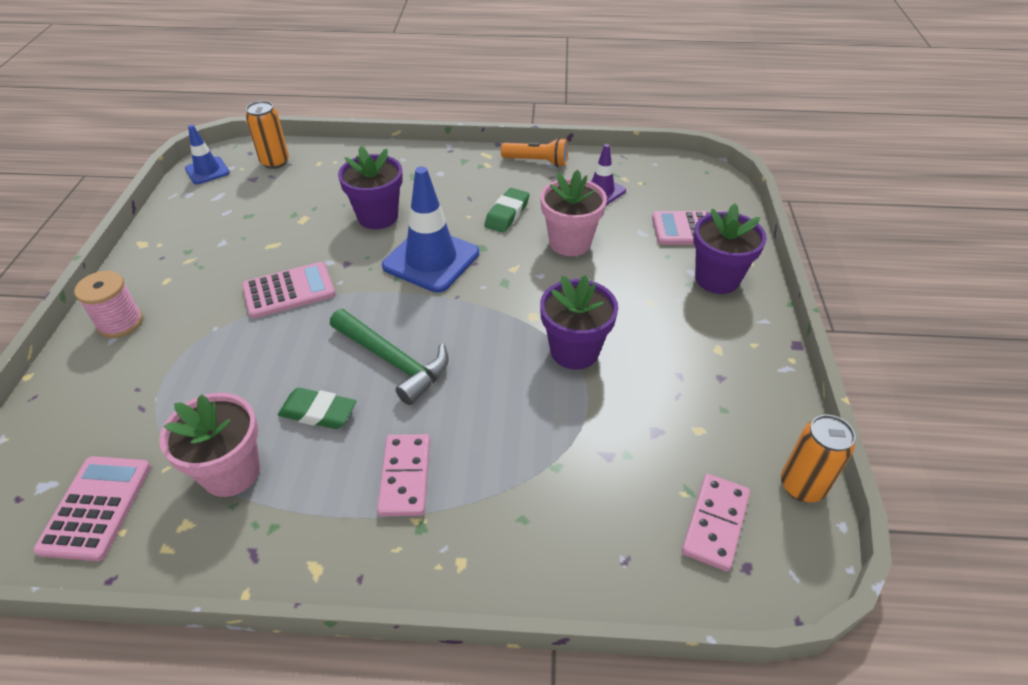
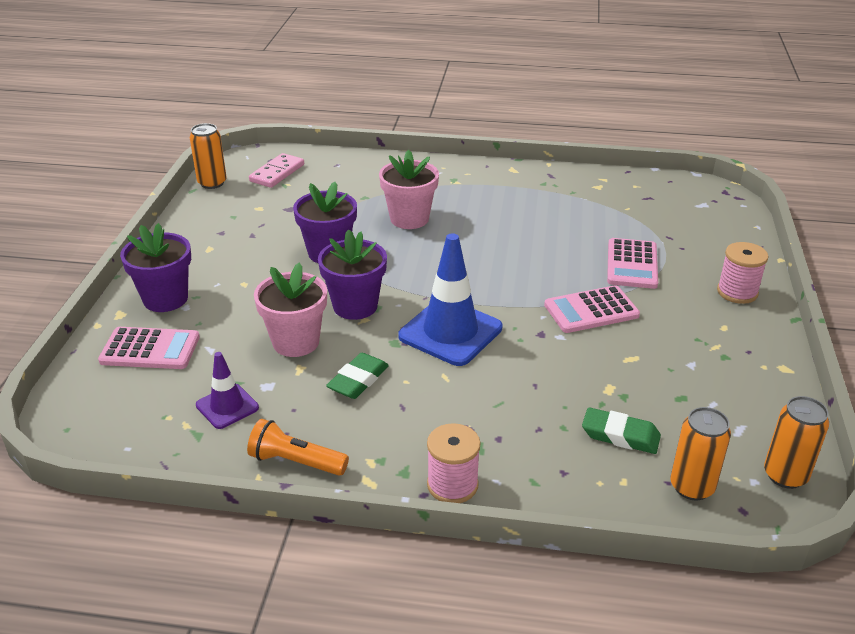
camera: 175 degrees left, 10 degrees down
pink calculator [33,456,151,561] -> pink calculator moved to [607,238,658,289]
pink flower pot [159,393,260,497] -> pink flower pot moved to [379,150,439,229]
blue traffic cone [185,125,230,184] -> orange can [764,396,829,489]
green eraser [278,388,356,429] -> green eraser moved to [582,407,661,454]
green hammer [330,309,449,405] -> none
purple flower pot [338,146,403,229] -> purple flower pot moved to [318,229,387,320]
pink domino [377,434,430,516] -> none
none -> pink spool [427,423,481,503]

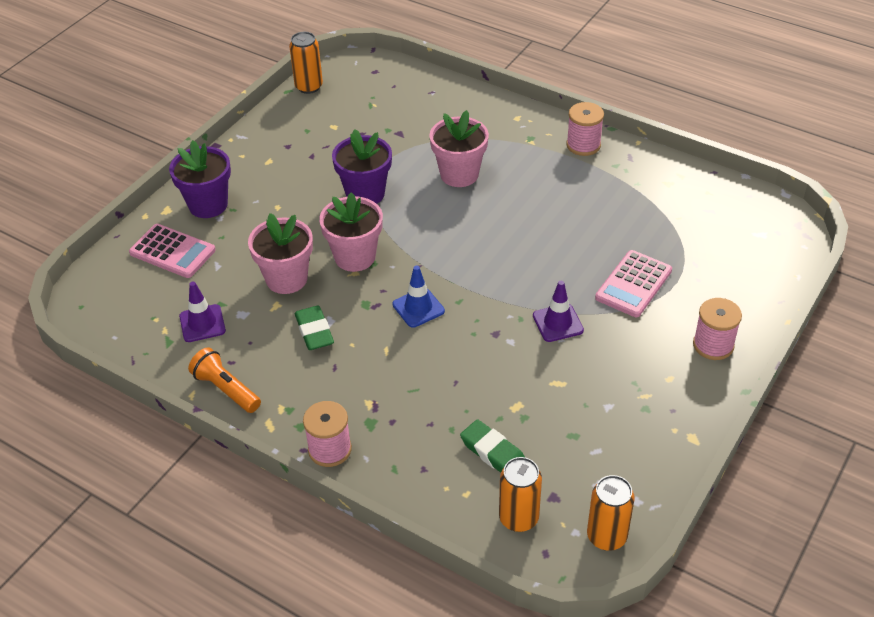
camera: 25 degrees right, 10 degrees up
pink domino [249,153,304,188] -> none
purple flower pot [318,229,387,320] -> pink flower pot [319,192,383,272]
green eraser [326,353,389,399] -> green eraser turned 75 degrees counterclockwise [295,306,334,350]
blue traffic cone [398,233,502,366] -> blue traffic cone [392,266,445,328], size x0.55
pink calculator [544,285,640,333] -> purple traffic cone [533,281,584,342]
none -> pink spool [566,102,604,156]

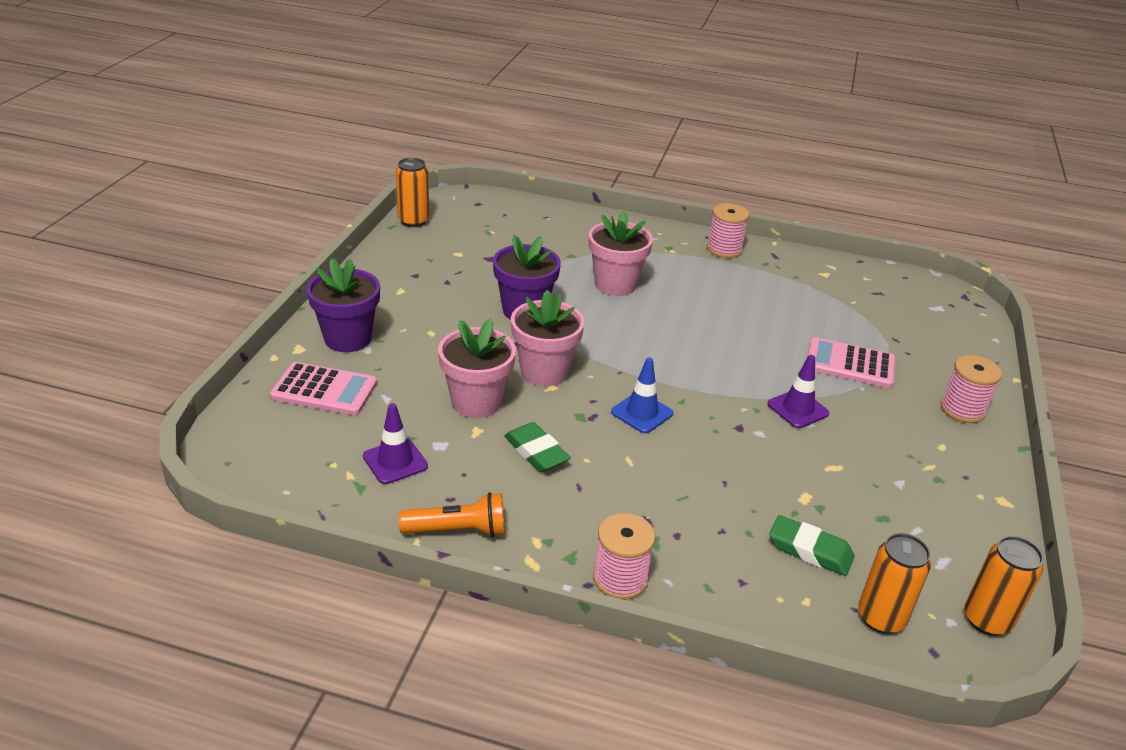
camera: 20 degrees left, 10 degrees down
orange flashlight [188,347,261,413] -> orange flashlight turned 150 degrees clockwise [399,492,505,537]
pink calculator [595,250,672,317] -> pink calculator turned 90 degrees clockwise [807,337,895,388]

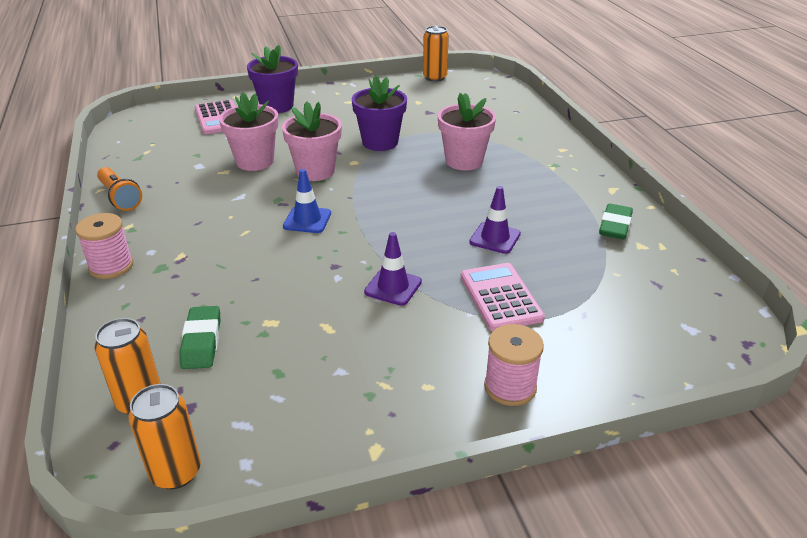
camera: 60 degrees right, 0 degrees up
purple traffic cone [363,403,428,484] -> purple traffic cone moved to [469,186,521,254]
green eraser [504,422,571,472] -> green eraser moved to [599,203,633,239]
pink spool [707,203,749,258] -> none

